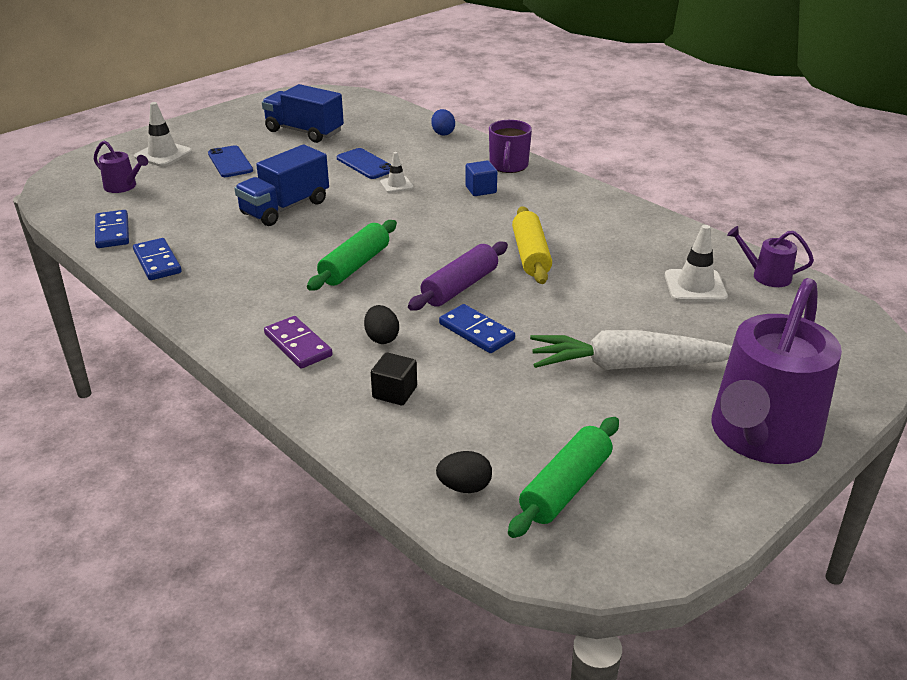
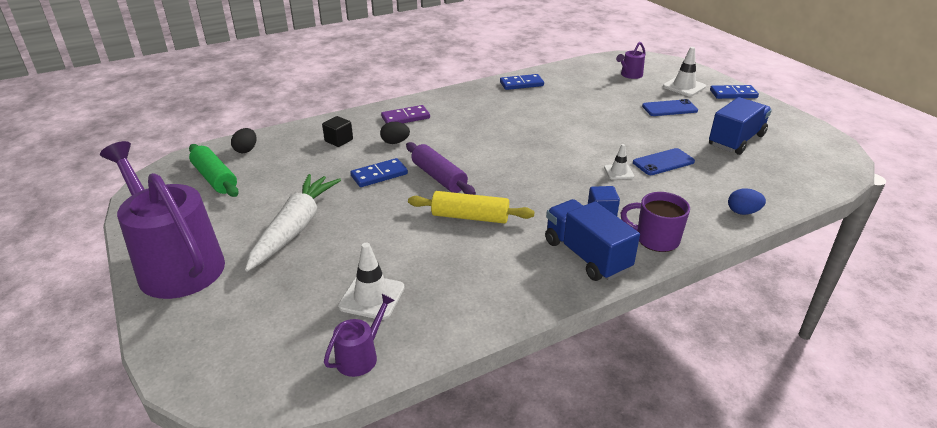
camera: 105 degrees right, 0 degrees up
blue domino [95,210,129,248] -> blue domino moved to [710,85,759,99]
blue truck [234,145,329,226] -> blue truck moved to [545,199,640,281]
green rolling pin [307,220,397,291] -> none

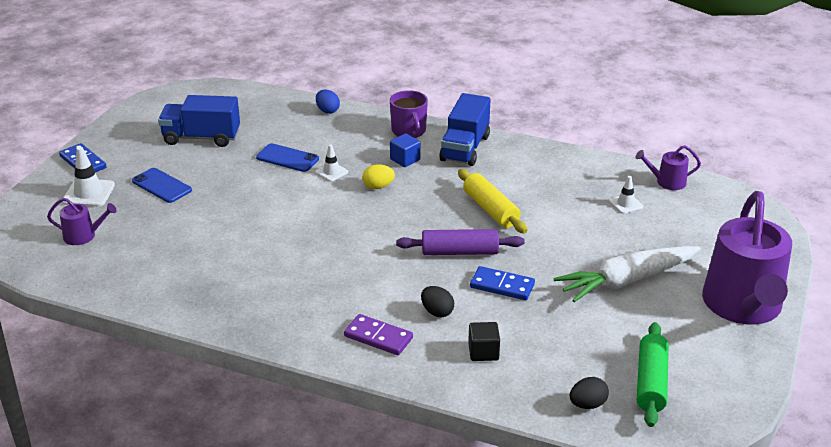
camera: 130 degrees left, 0 degrees up
white traffic cone [338,243,405,320] -> white traffic cone [609,176,643,214], size x0.61
purple rolling pin [406,142,476,195] -> purple rolling pin turned 75 degrees clockwise [396,229,524,255]
blue domino [500,74,544,90] -> none
none -> yellow egg [362,164,395,189]

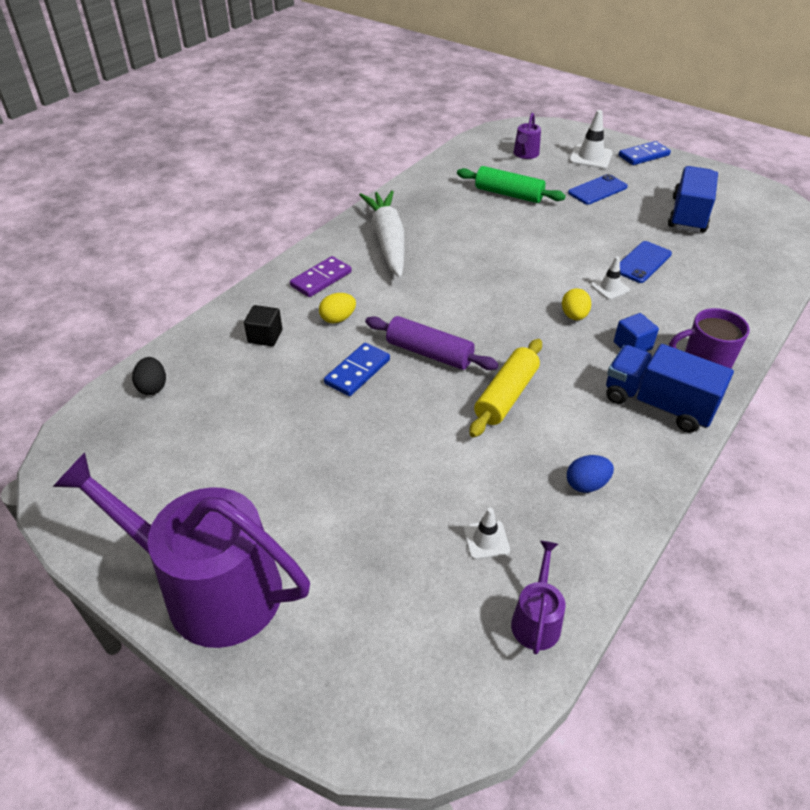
camera: 105 degrees right, 10 degrees up
blue egg [316,90,340,114] -> blue egg moved to [567,455,614,493]
purple rolling pin [396,229,524,255] -> purple rolling pin turned 75 degrees counterclockwise [365,316,499,370]
black egg [421,286,454,317] -> yellow egg [319,293,356,323]
yellow rolling pin [458,169,527,233] -> yellow rolling pin turned 45 degrees counterclockwise [469,339,542,438]
white carrot [554,246,701,302] -> white carrot moved to [359,190,405,278]
green rolling pin [637,322,669,427] -> green rolling pin moved to [457,166,566,203]

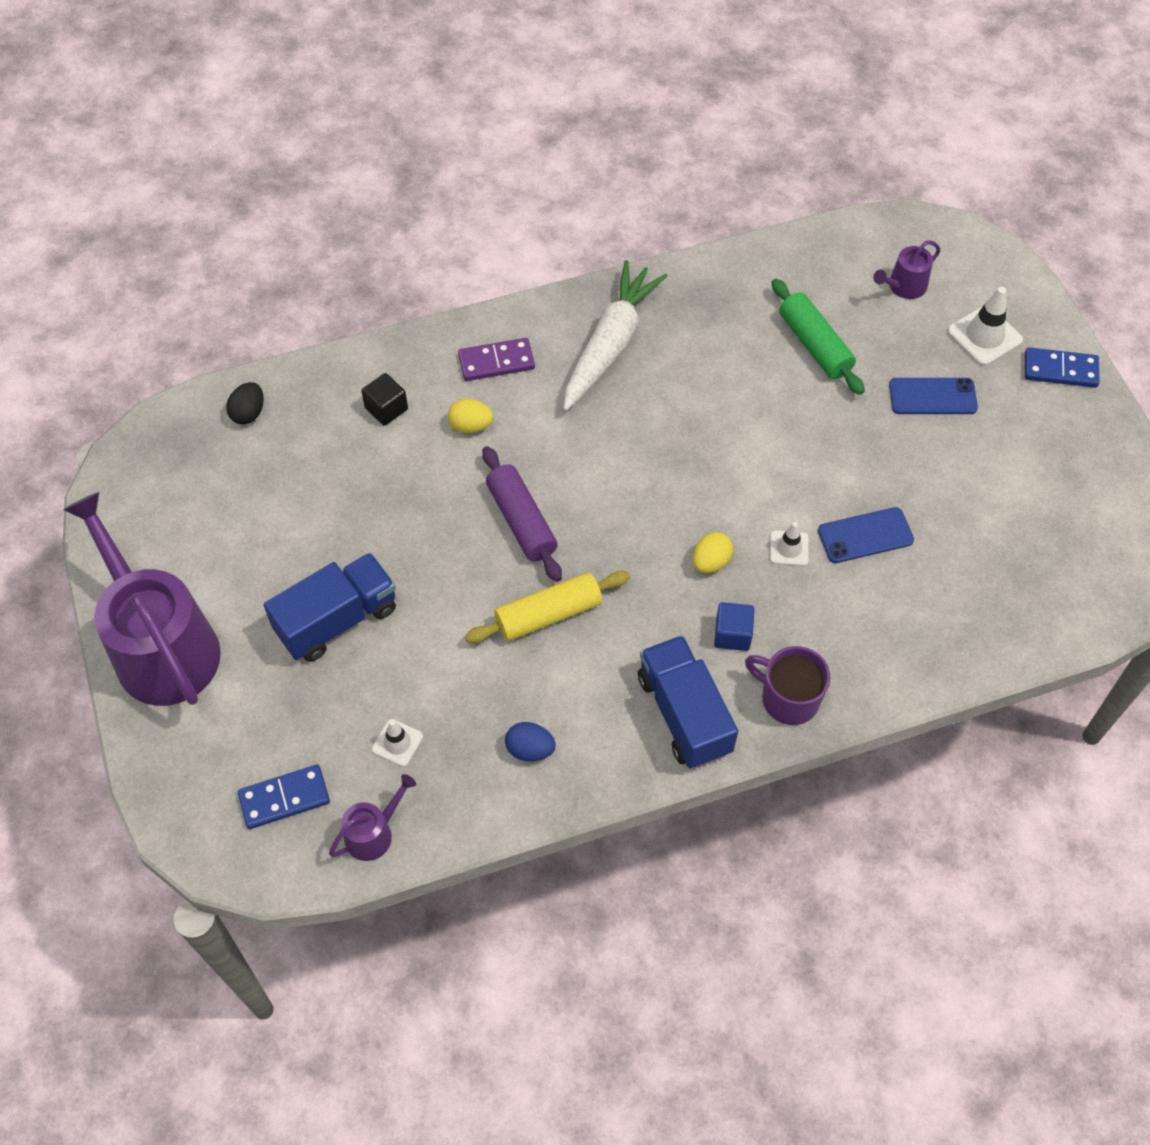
camera: 35 degrees right, 15 degrees up
blue domino [324,343,390,396] -> blue domino moved to [238,764,330,829]
blue truck [668,166,718,233] -> blue truck moved to [264,553,396,662]

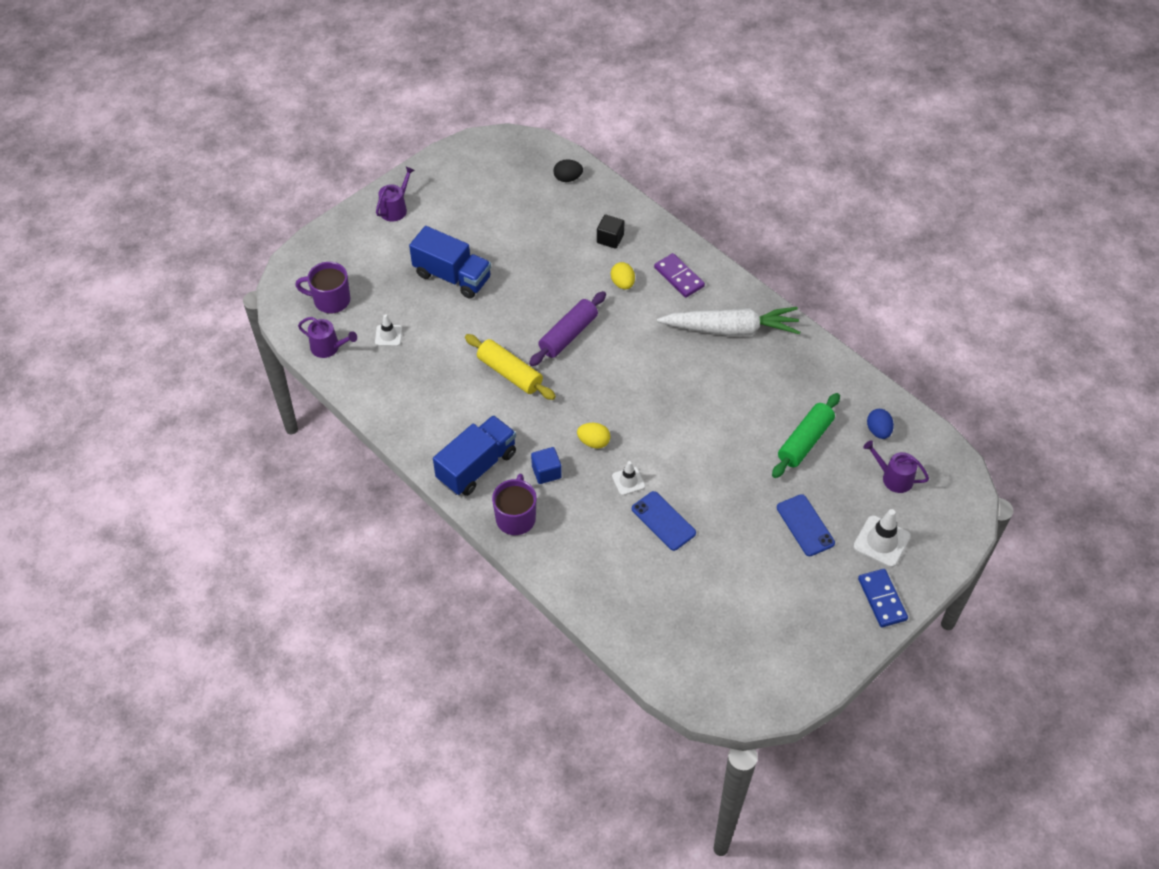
camera: 65 degrees right, 5 degrees down
purple watering can [63,492,221,706] -> purple watering can [376,166,415,222], size x0.43
blue domino [238,764,330,829] -> purple mug [295,262,350,314]
blue egg [505,722,556,761] -> blue egg moved to [867,409,894,439]

